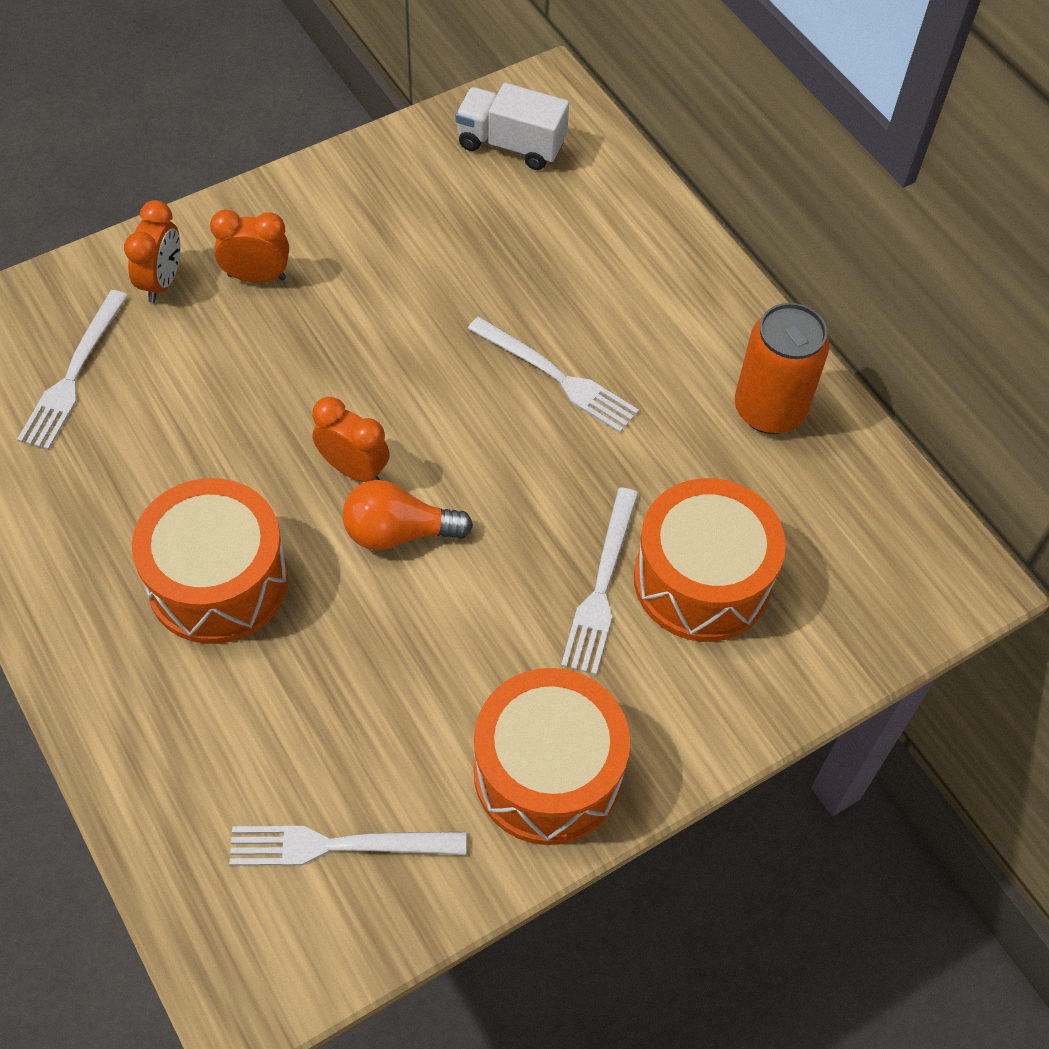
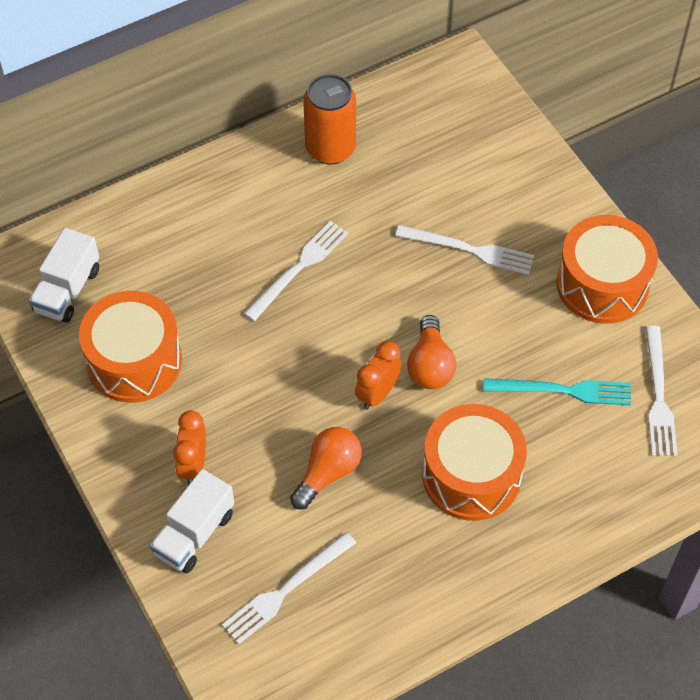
camera: 85 degrees left, 0 degrees up
white fork [17,290,128,450] -> white fork turned 120 degrees clockwise [222,532,356,644]
orange clock [124,200,180,303] -> white truck [149,469,234,573]
orange drum [634,478,786,642] -> orange drum moved to [79,291,182,403]
none -> orange light bulb [290,427,362,510]
none -> turquoise fork [484,378,631,405]

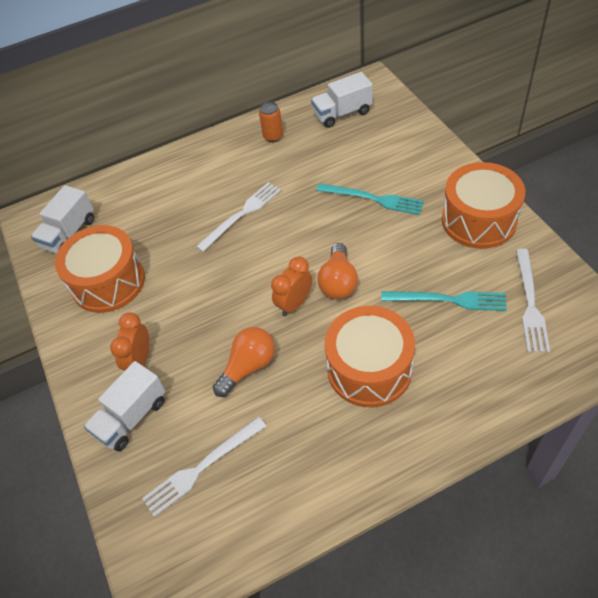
camera: 10 degrees right, 5 degrees down
orange can [303,74,356,165] -> orange can [259,102,283,142], size x0.56
white fork [395,225,534,275] -> turquoise fork [316,183,424,215]
none -> white truck [311,72,373,128]

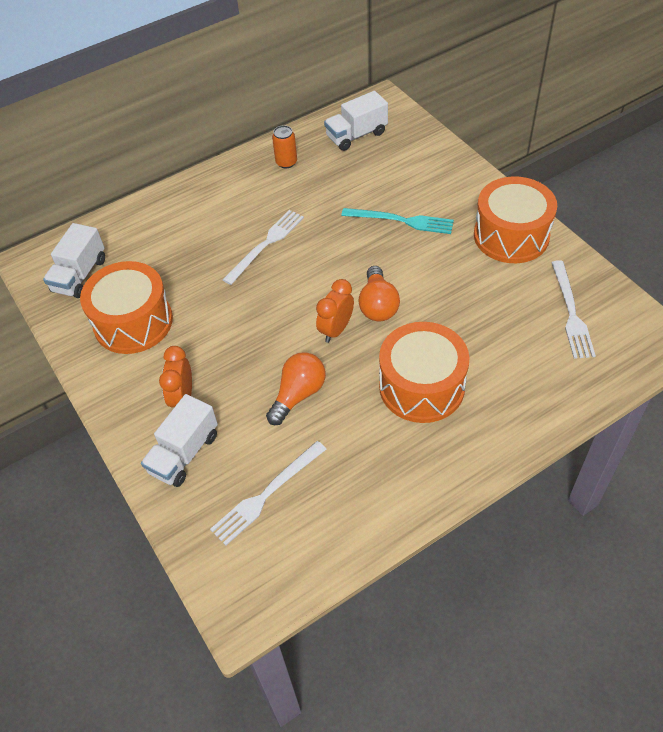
camera: 10 degrees left, 0 degrees up
turquoise fork [381,291,507,311] -> none

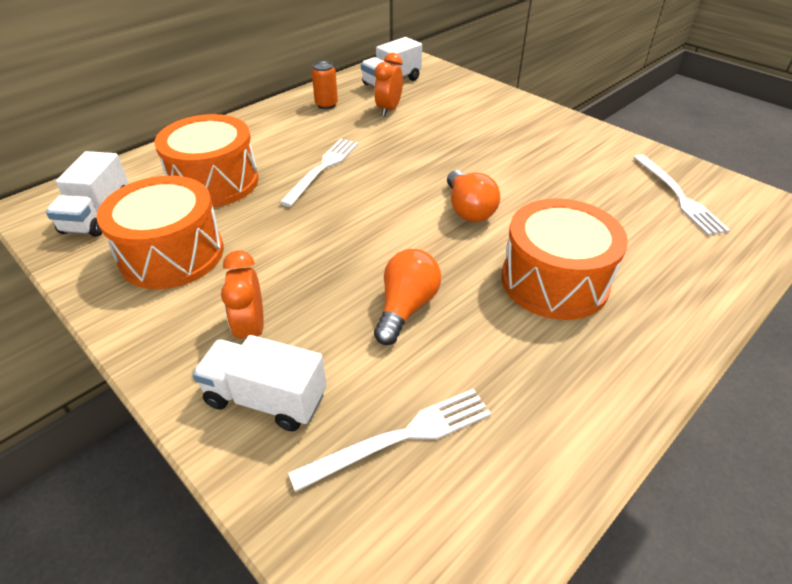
camera: 15 degrees left, 10 degrees down
white truck [141,394,218,487] -> white truck turned 90 degrees clockwise [192,335,327,431]
white fork [210,441,326,546] -> white fork turned 150 degrees counterclockwise [288,388,491,492]
orange clock [316,279,354,343] -> orange clock moved to [374,53,403,117]
turquoise fork [341,208,454,234] -> none
orange drum [474,176,557,263] -> orange drum moved to [155,114,259,207]

